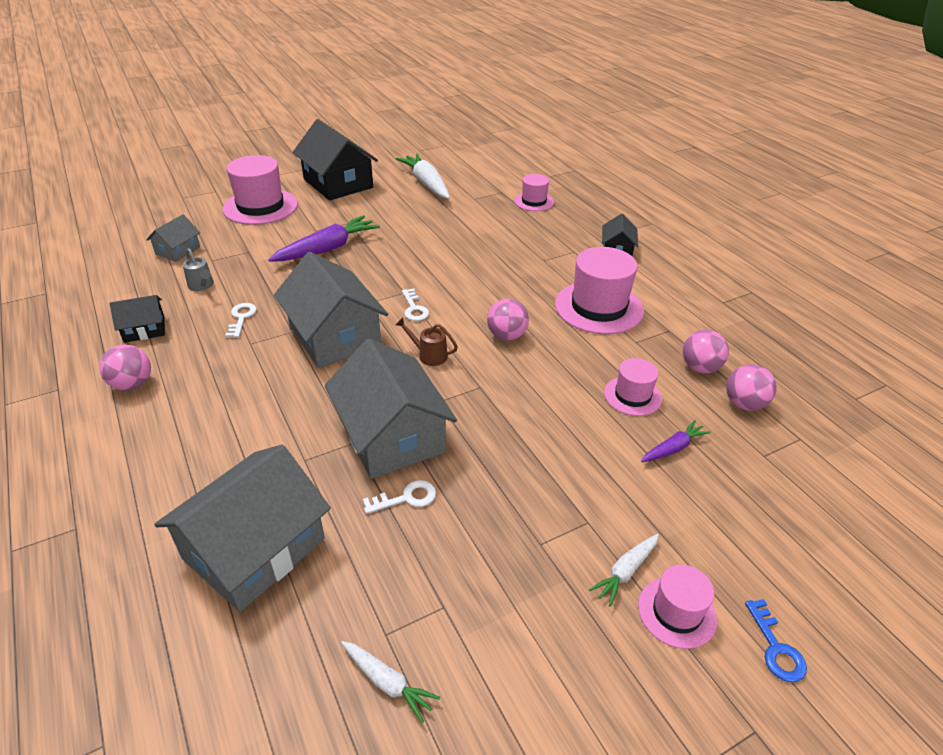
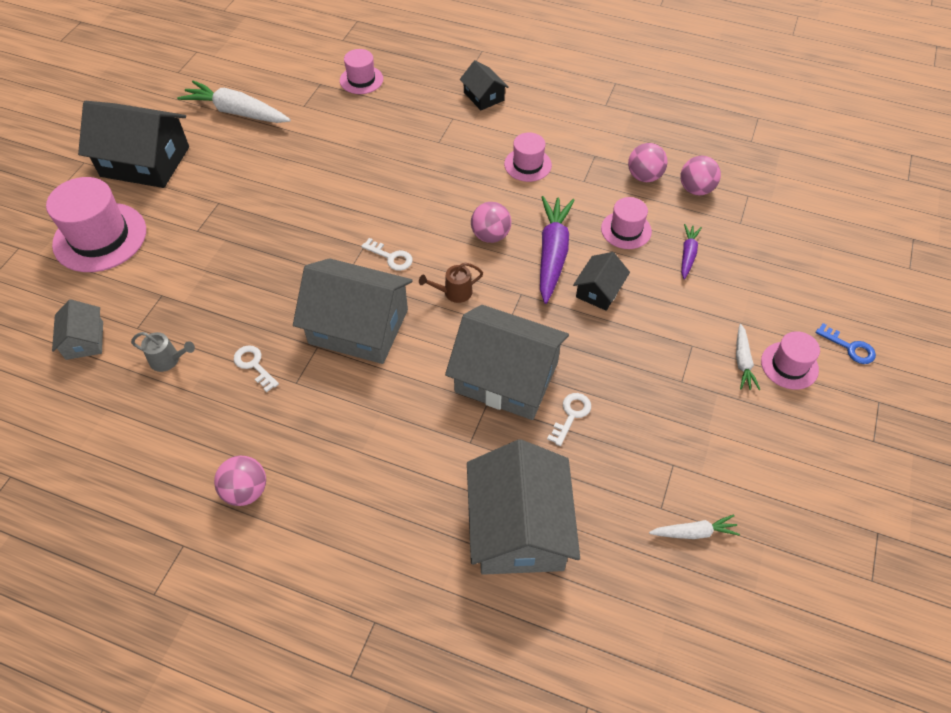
camera: 40 degrees left, 15 degrees up
black house [110,295,165,343] -> black house moved to [573,252,630,311]
purple carrot [268,215,380,262] -> purple carrot moved to [540,196,575,304]
pink hat [555,247,644,334] -> pink hat [504,133,552,182], size x0.56

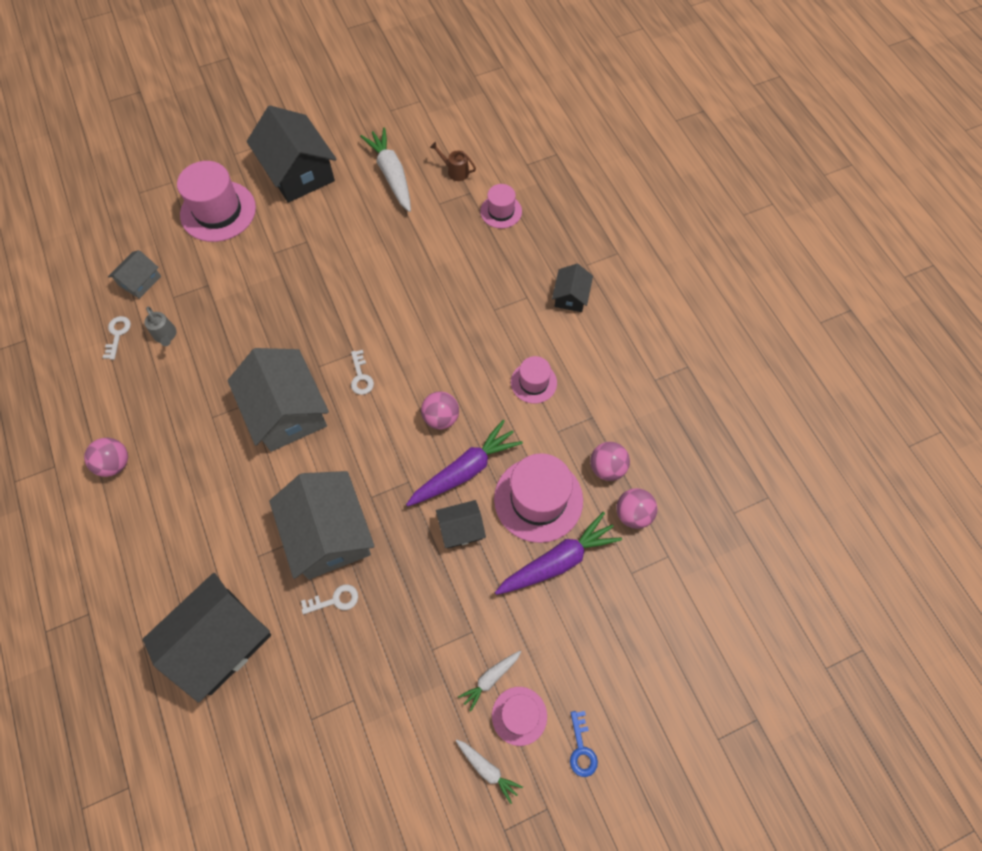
camera: 45 degrees right, 10 degrees up
white key [234,345,279,392] -> white key moved to [103,316,131,360]
brown watering can [419,263,483,303] -> brown watering can moved to [430,142,476,181]
grey house [467,439,580,575] -> black house [143,573,271,703]
pink hat [601,197,652,249] -> pink hat [494,453,583,543], size x1.79
white carrot [649,515,740,539] -> white carrot moved to [456,740,523,804]
purple carrot [681,224,702,279] -> purple carrot [495,512,622,595], size x1.91

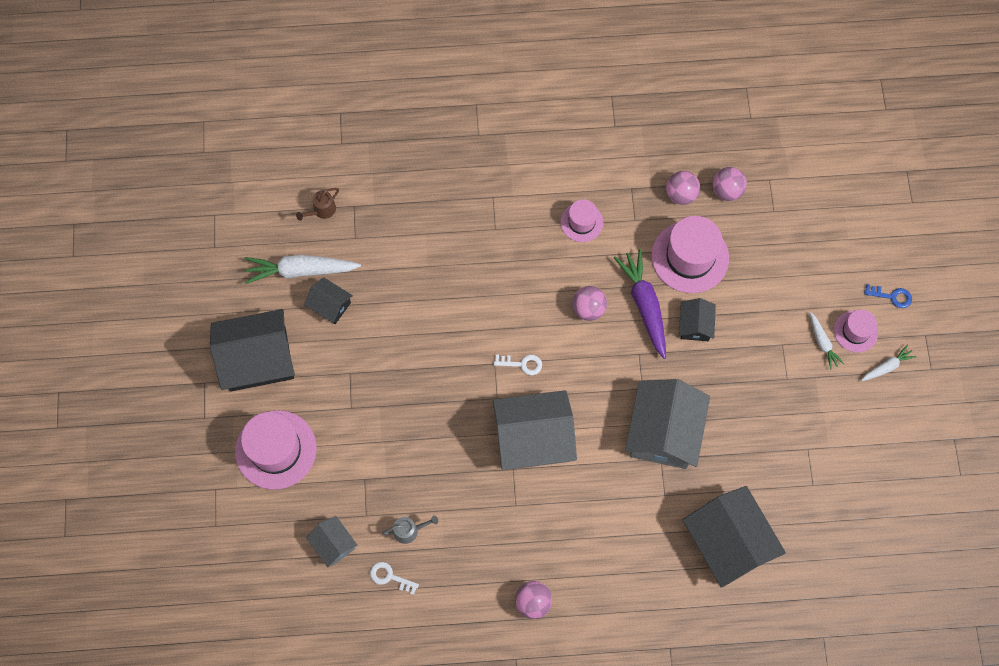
camera: 70 degrees left, 5 degrees up
grey house [269,471,375,579] -> grey house turned 75 degrees counterclockwise [625,379,710,469]
white key [301,584,358,614] -> none
pink hat [480,184,522,228] -> none
purple carrot [495,512,622,595] -> none
black house [552,264,593,312] -> black house moved to [304,278,353,324]

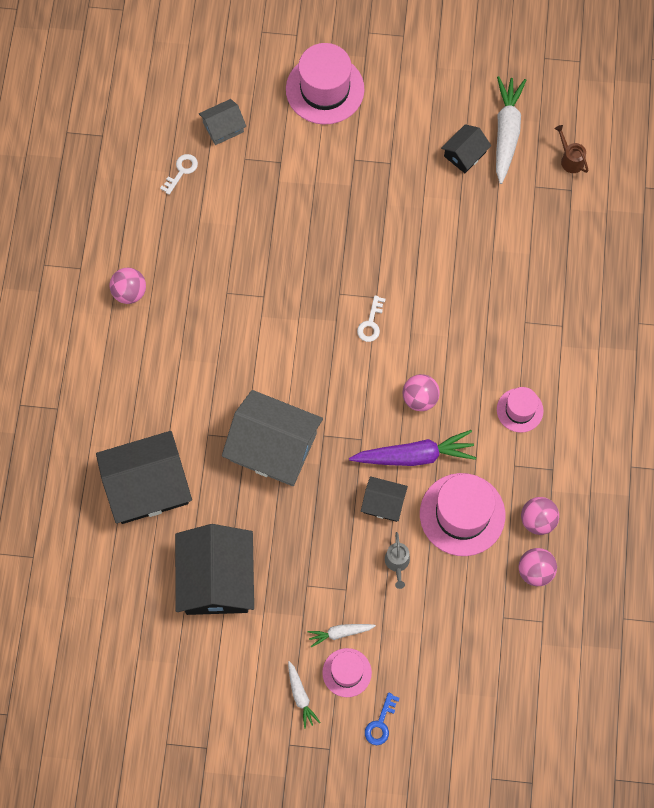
camera: 100 degrees right, 0 degrees up
black house [210,309,295,392] -> black house moved to [175,524,254,615]
grey watering can [382,515,438,544] -> grey watering can moved to [385,532,410,589]
grey house [493,390,577,470] -> none

